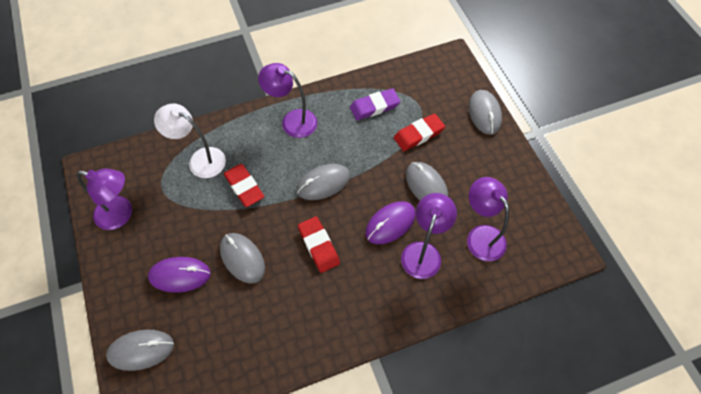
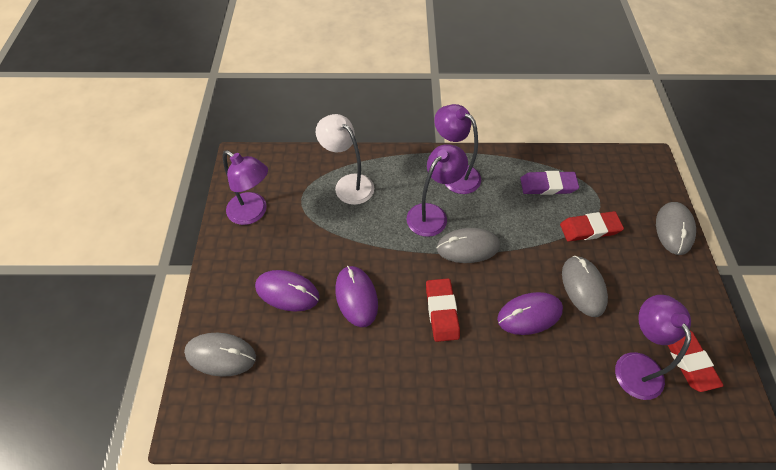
camera: 20 degrees right, 5 degrees down
grey mouse [220,233,265,284] -> purple mouse [335,266,378,327]
red eraser [224,164,264,207] -> red eraser moved to [668,331,724,392]
purple lamp [401,193,457,279] -> purple lamp moved to [407,144,468,237]

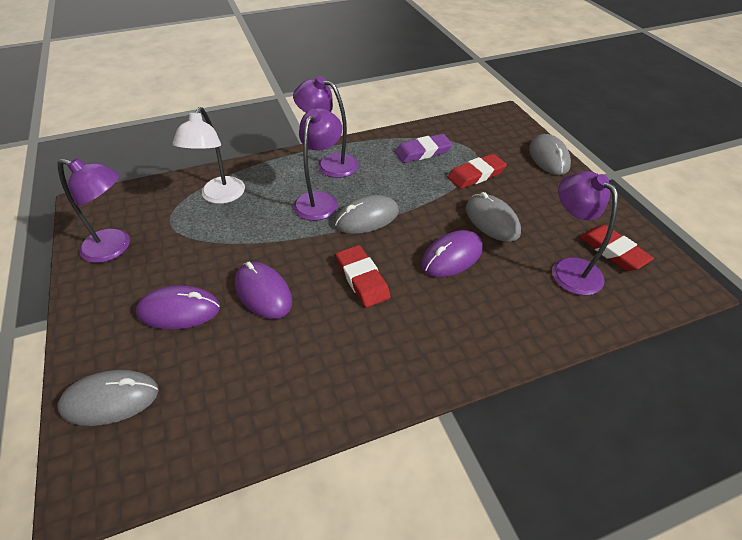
camera: 20 degrees left, 10 degrees down
white lamp [316,114,374,205] -> white lamp turned 105 degrees counterclockwise [173,107,245,204]

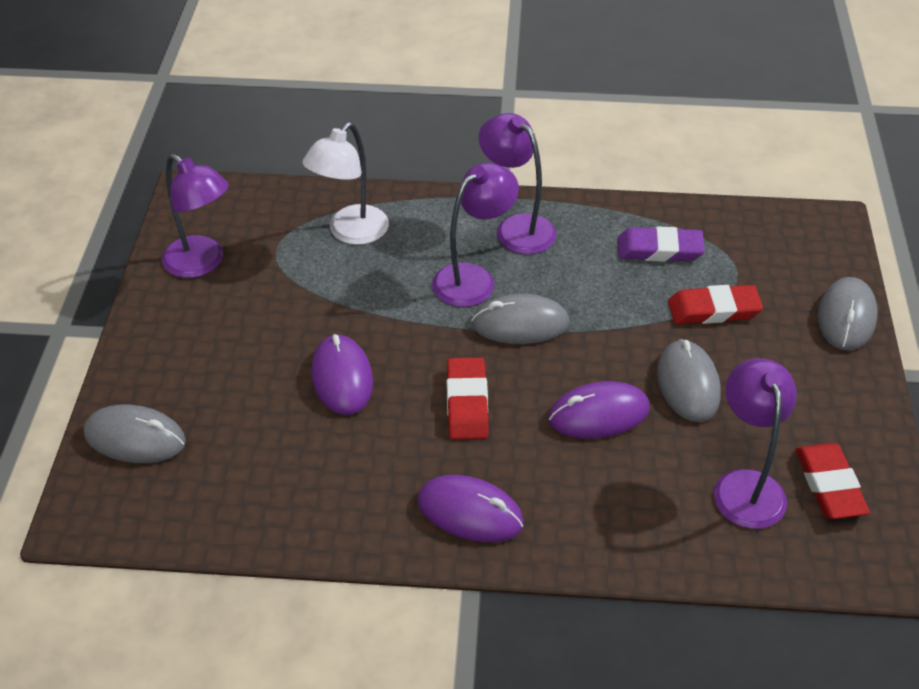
camera: 25 degrees right, 0 degrees up
purple mouse [136,286,220,330] -> purple mouse moved to [417,475,524,542]

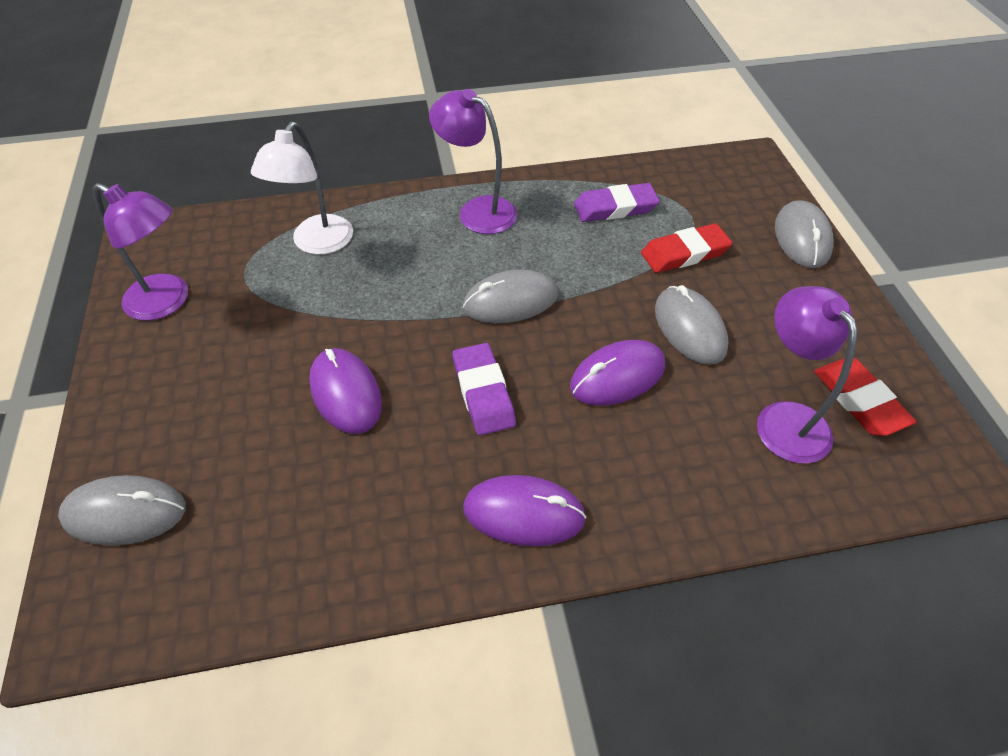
camera: 15 degrees left, 5 degrees up
purple lamp [432,163,519,307] -> none
red eraser [446,357,489,440] -> purple eraser [452,343,516,436]

